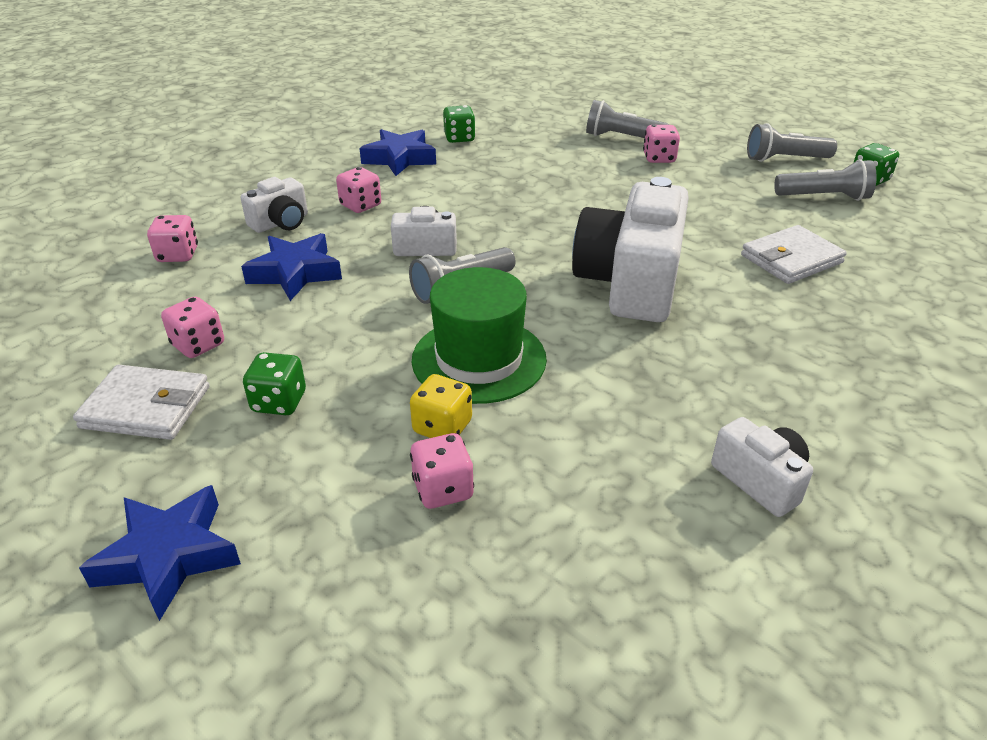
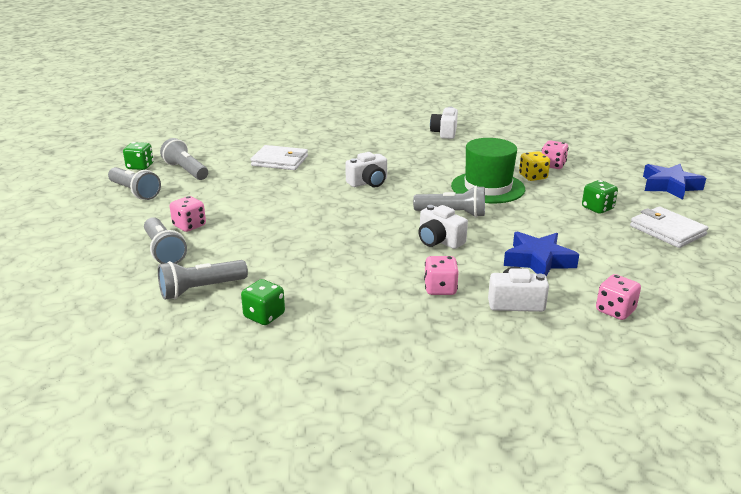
camera: 135 degrees left, 10 degrees down
pink dice [161,297,224,358] -> none
blue star [359,129,436,176] -> none
white camera [572,177,689,322] -> white camera [345,152,387,188], size x0.49
none -> grey flashlight [158,260,248,300]

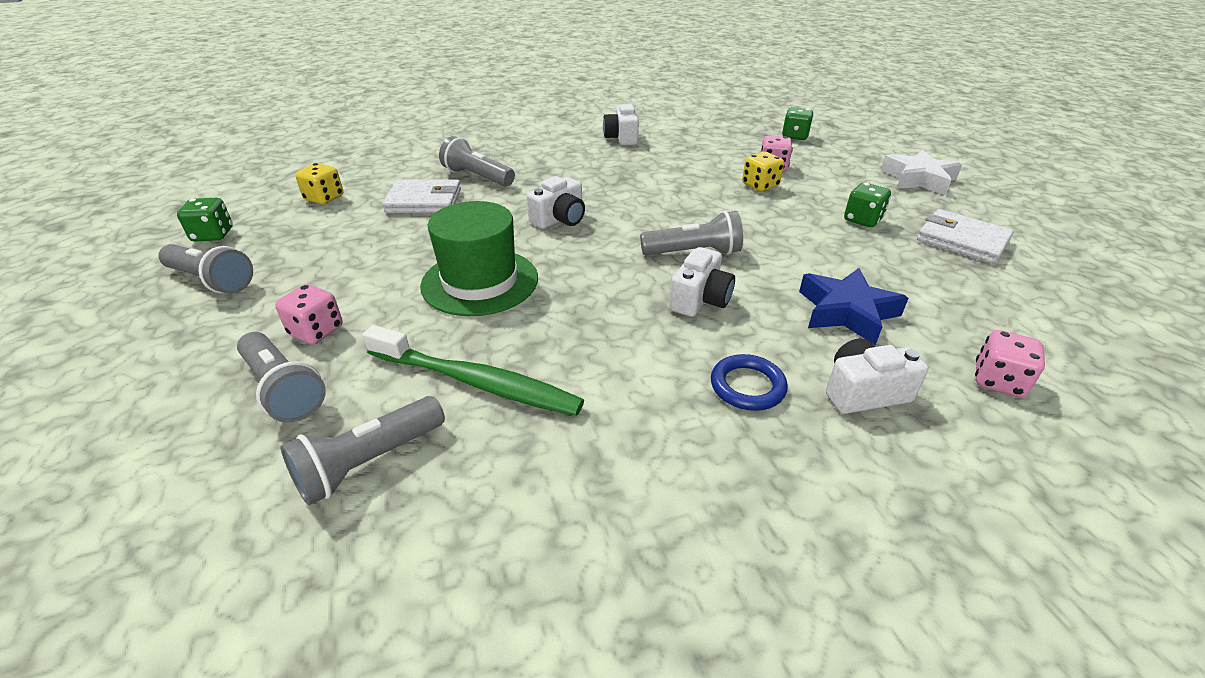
camera: 15 degrees left, 10 degrees up
grey flashlight [160,138,208,180] -> grey flashlight moved to [439,136,515,186]
green dice [241,279,285,325] -> green dice moved to [782,107,814,140]
white camera [419,205,468,249] -> white camera turned 90 degrees counterclockwise [669,247,735,317]
pink dice [424,256,459,295] -> blue ring [711,354,788,411]
green hat [451,138,525,203] -> green hat moved to [420,201,538,316]
blue star [643,164,706,200] -> white star [881,150,962,195]
none -> yellow dice [295,163,343,204]
none -> green toothbrush [362,325,584,416]

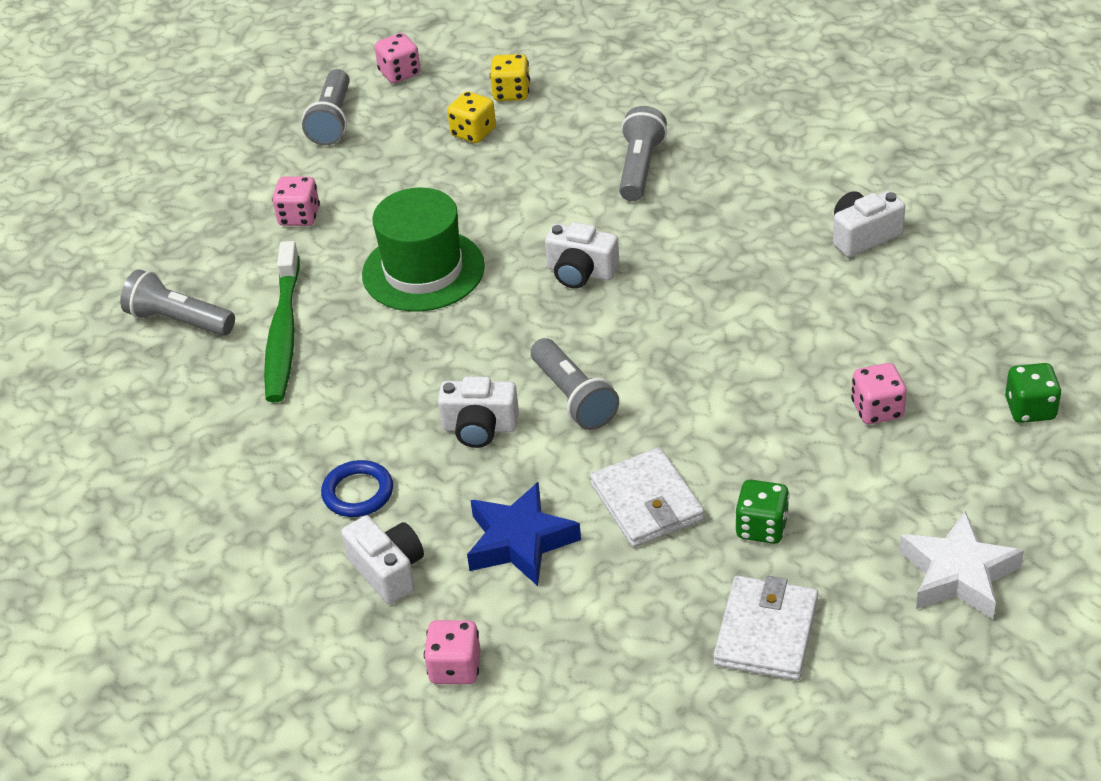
camera: 70 degrees right, 5 degrees up
green dice [177,198,233,242] -> pink dice [375,33,421,83]
grey flashlight [237,332,326,423] -> none
white wallet [383,179,461,213] -> white wallet moved to [590,447,704,548]
yellow dice [742,152,784,191] -> yellow dice moved to [447,91,496,143]

